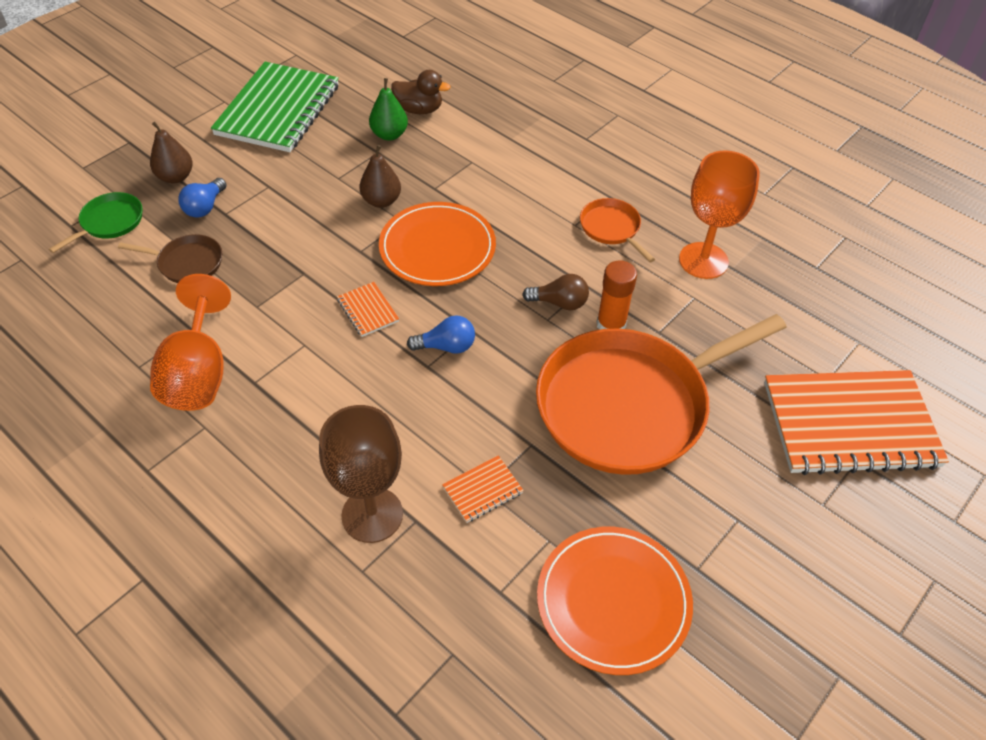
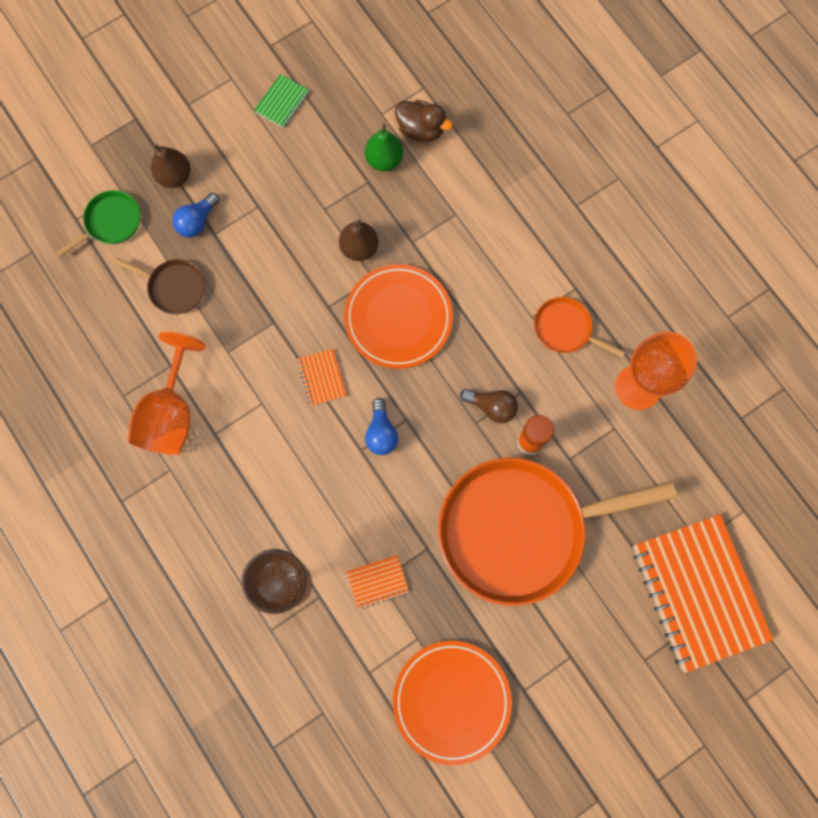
camera: 15 degrees right, 25 degrees up
green notebook [211,62,339,152] -> green notebook [254,74,309,128], size x0.41
blue light bulb [407,315,475,354] -> blue light bulb turned 75 degrees clockwise [365,398,398,455]
orange pan [580,198,655,262] -> orange pan turned 45 degrees counterclockwise [534,297,625,357]
orange notebook [764,370,949,475] -> orange notebook turned 60 degrees clockwise [633,514,773,673]

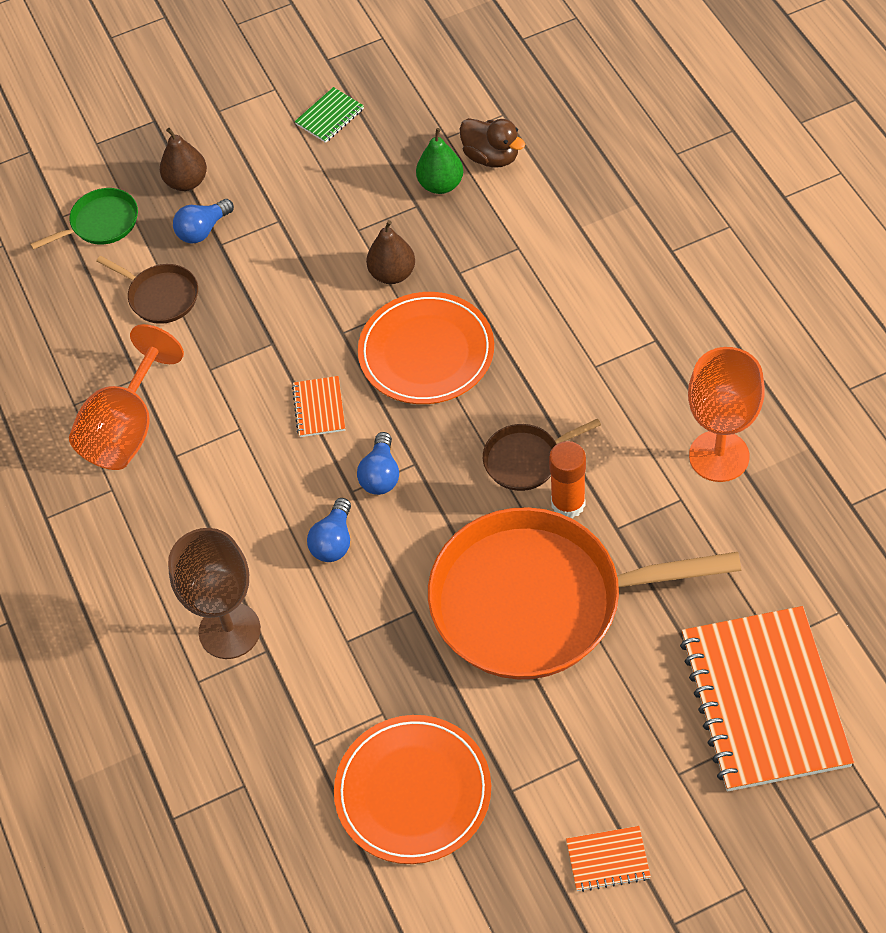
camera: 15 degrees right, 20 degrees down
orange notebook [347,555,409,609] -> orange notebook moved to [566,826,651,892]
brown light bulb [460,389,518,423] -> brown pan [483,419,601,491]
orange pan [534,297,625,357] -> none
none -> blue light bulb [307,498,351,562]

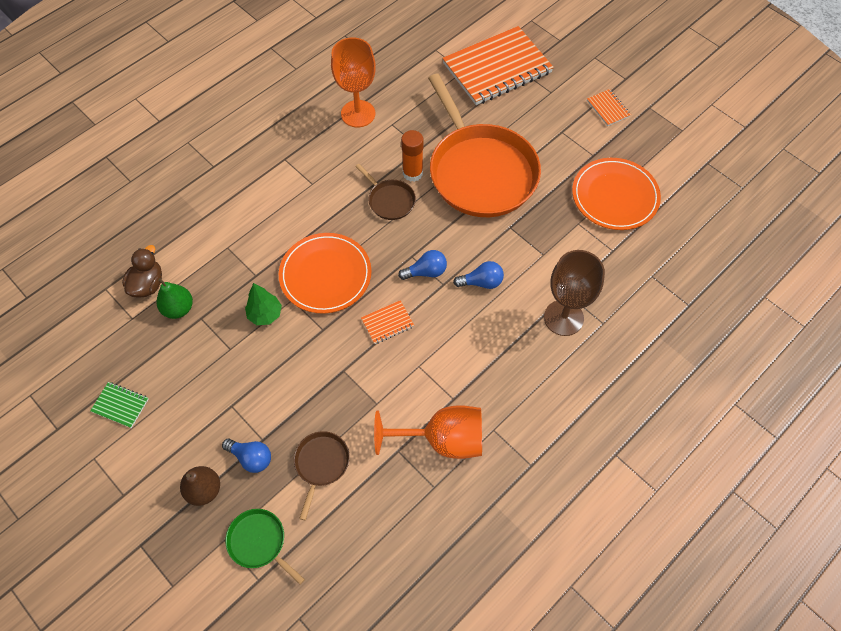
camera: 115 degrees left, 5 degrees up
brown pear [366,220,415,284] -> green tree [245,283,282,325]

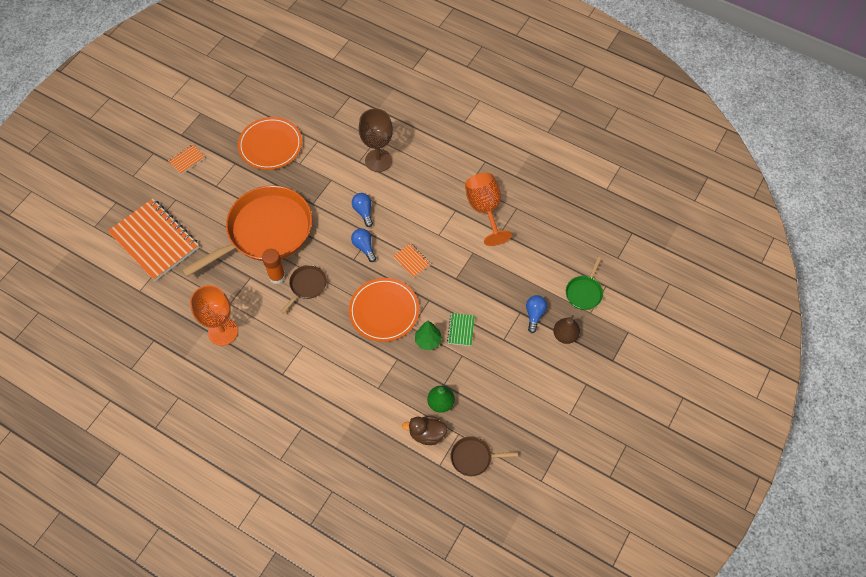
camera: 105 degrees left, 0 degrees up
green notebook [90,382,149,428] -> green notebook moved to [447,313,475,346]
brown pan [294,431,350,520] -> brown pan moved to [450,436,518,476]

